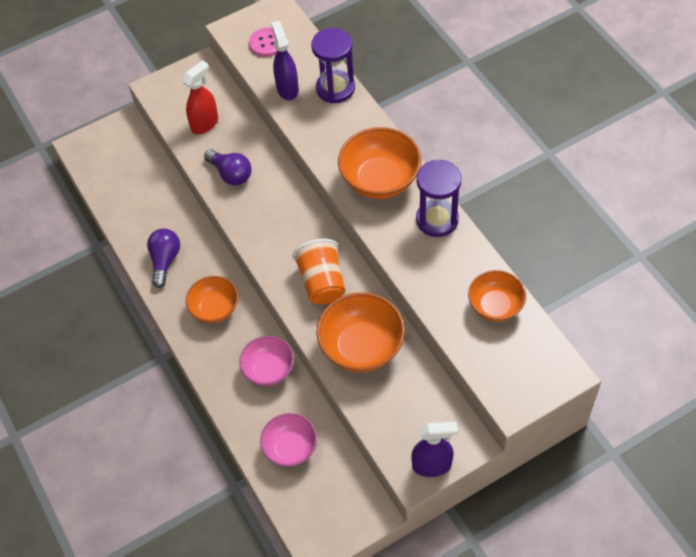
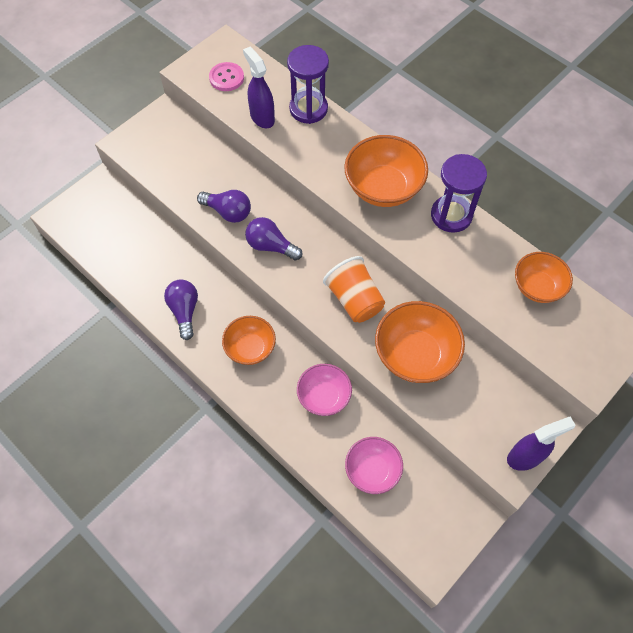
camera: 20 degrees left, 5 degrees up
red spray bottle [182,60,218,134] -> none
none -> purple light bulb [245,217,303,260]

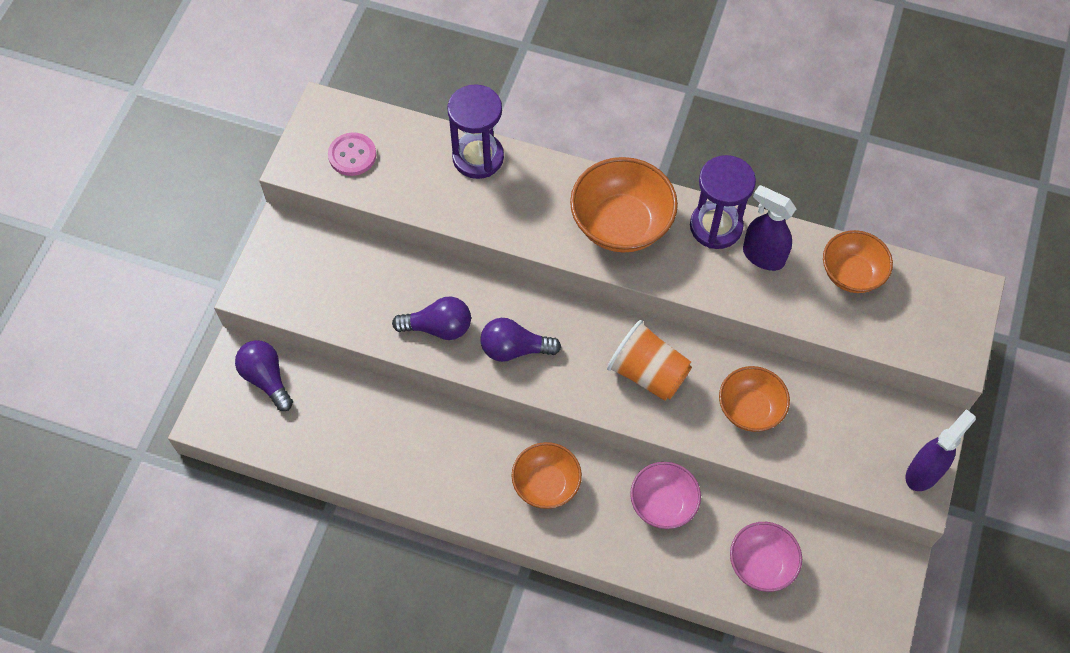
camera: 25 degrees left, 0 degrees up
purple light bulb [164,280,198,340] -> purple light bulb moved to [235,340,293,411]
purple spray bottle [243,47,275,128] -> purple spray bottle moved to [743,185,796,271]
orange bowl [375,301,465,383] -> orange bowl [719,366,790,432], size x0.64

